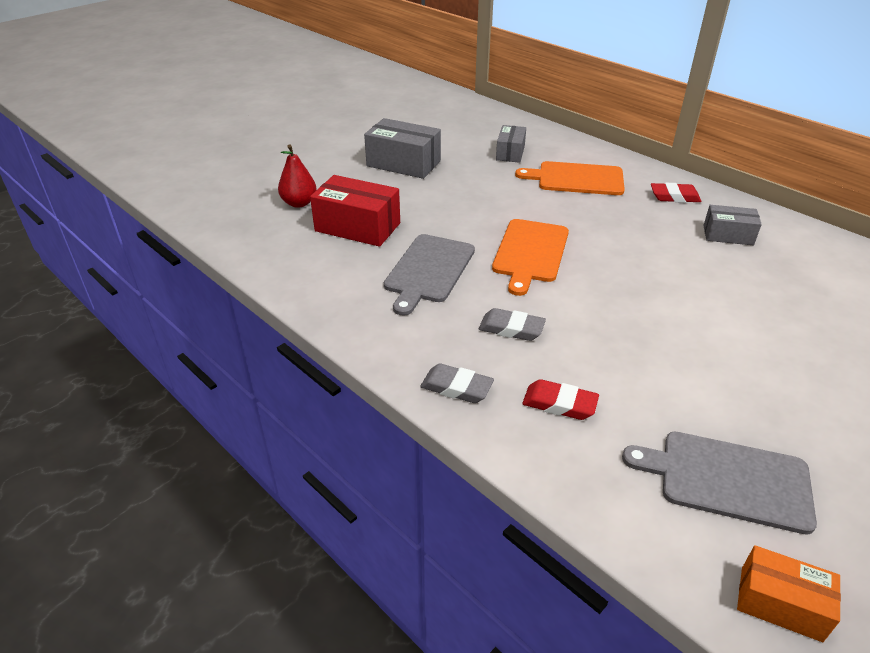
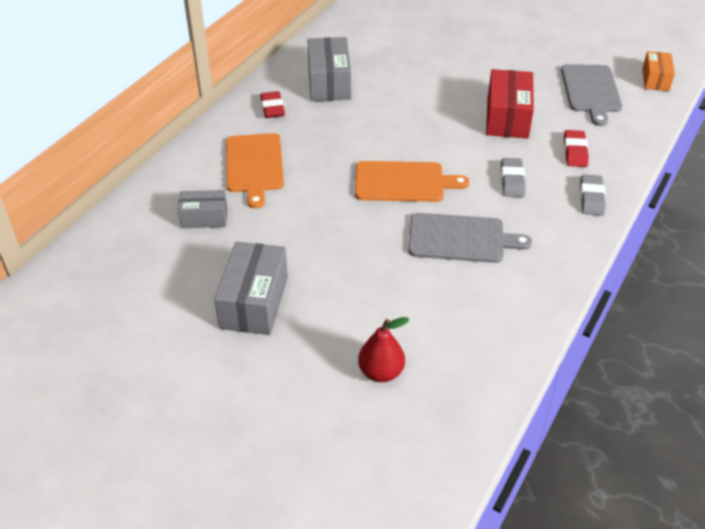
camera: 105 degrees left, 5 degrees up
red box [310,175,400,247] -> red box moved to [486,69,534,139]
grey box [703,205,762,245] -> grey box [307,37,351,101], size x1.64

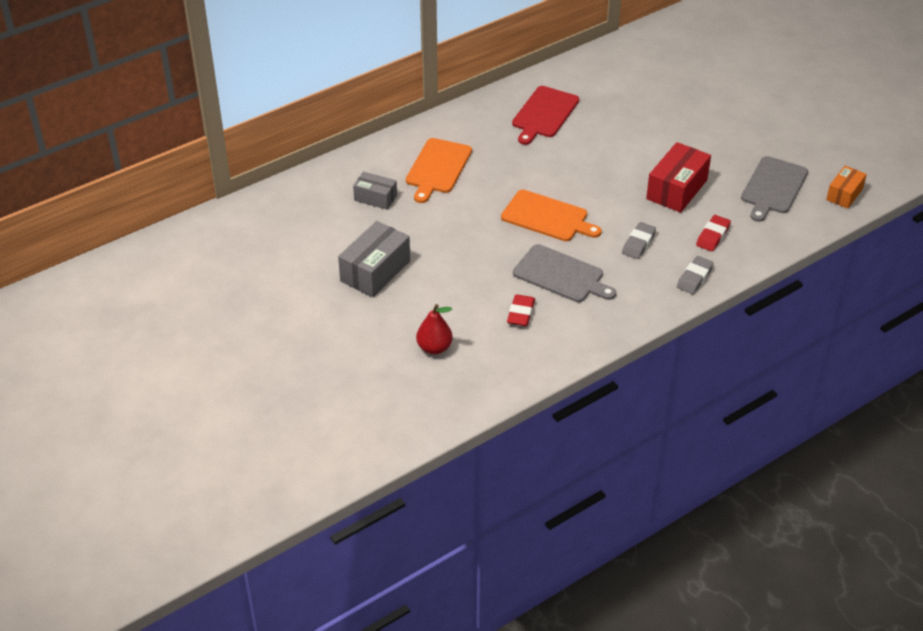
camera: 25 degrees right, 0 degrees up
red eraser [260,91,285,118] -> red eraser moved to [507,294,535,326]
grey box [307,37,351,101] -> red cutting board [512,86,579,145]

